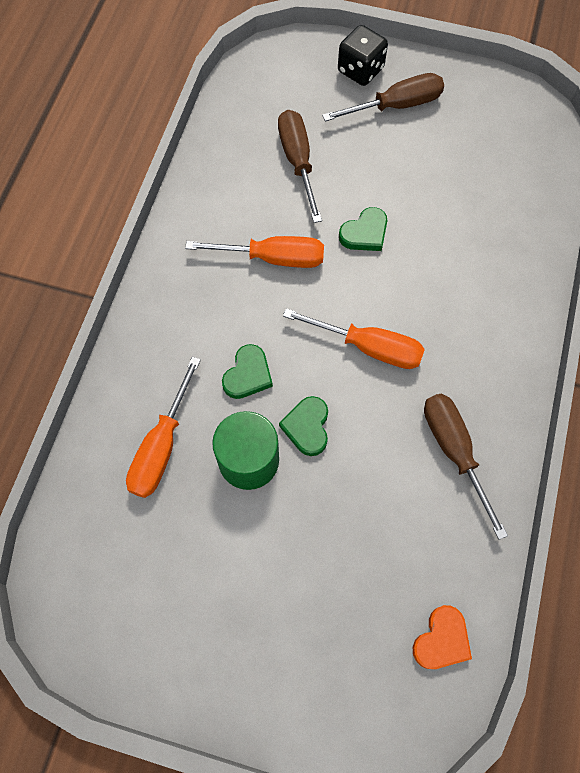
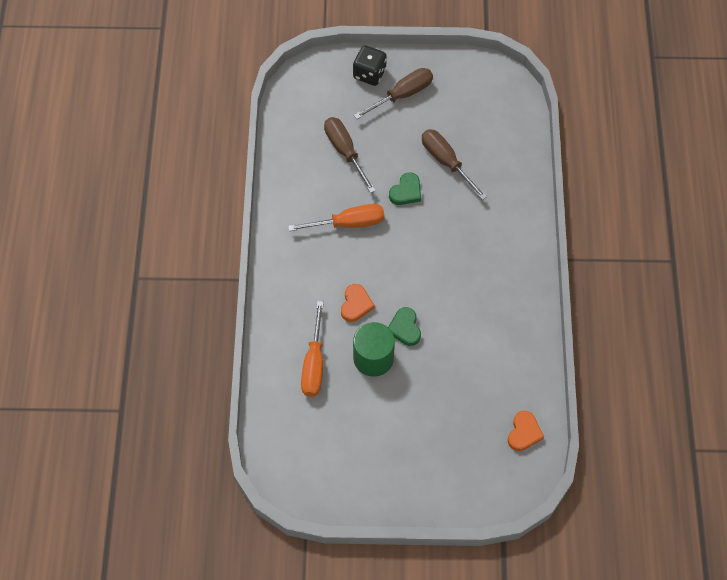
camera: 15 degrees left, 5 degrees down
green heart [222,344,273,399] -> orange heart [341,284,375,322]
orange screwdriver [283,308,425,369] -> none
brown screwdriver [424,394,508,540] -> brown screwdriver moved to [422,129,487,200]

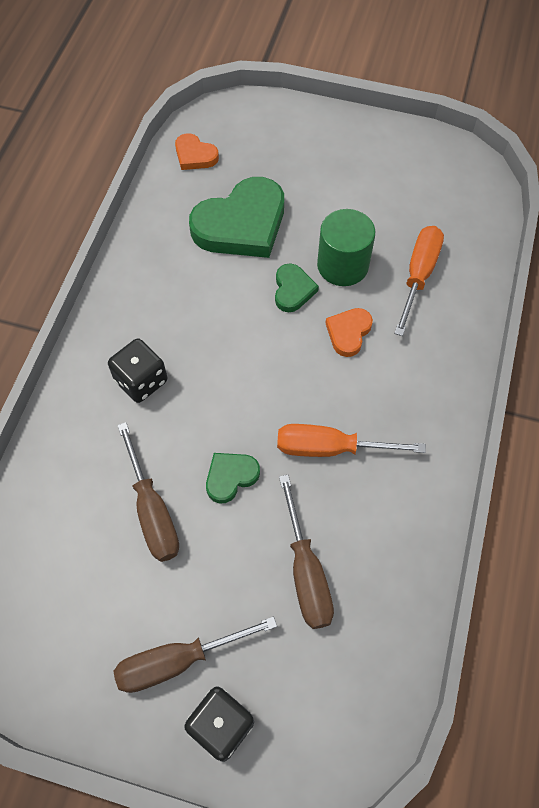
camera: 165 degrees left, 0 degrees up
orange heart [508,411,544,451] -> orange heart turned 90 degrees counterclockwise [175,133,219,170]
none -> black dice [108,339,167,403]
none -> green heart [189,177,284,258]

